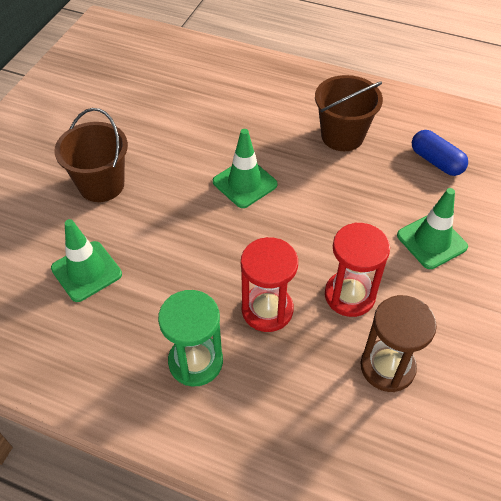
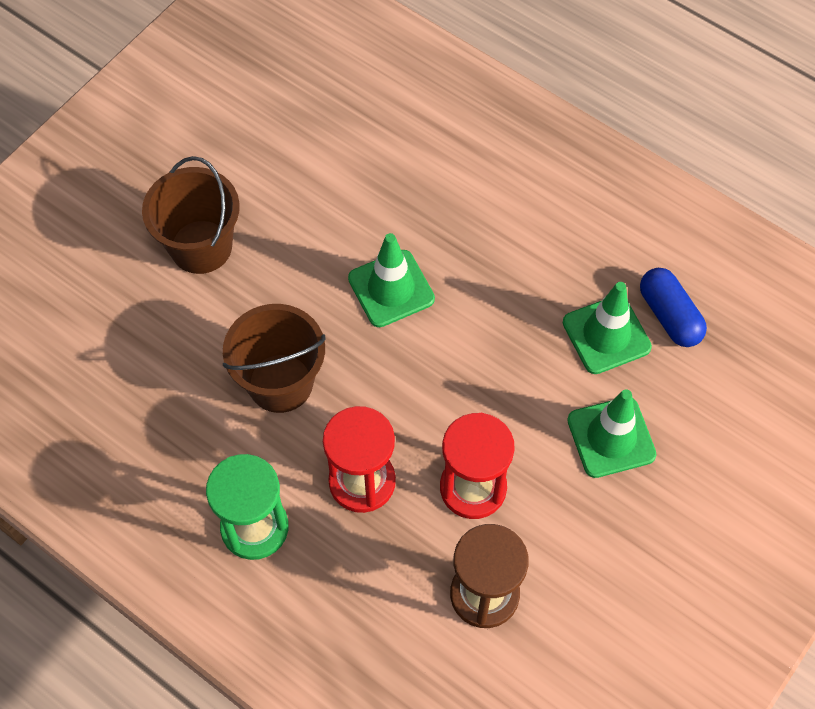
camera: 15 degrees right, 10 degrees up
green traffic cone [51,219,122,302] -> green traffic cone moved to [563,282,652,374]
brown bucket [315,75,383,151] -> brown bucket moved to [223,304,326,413]

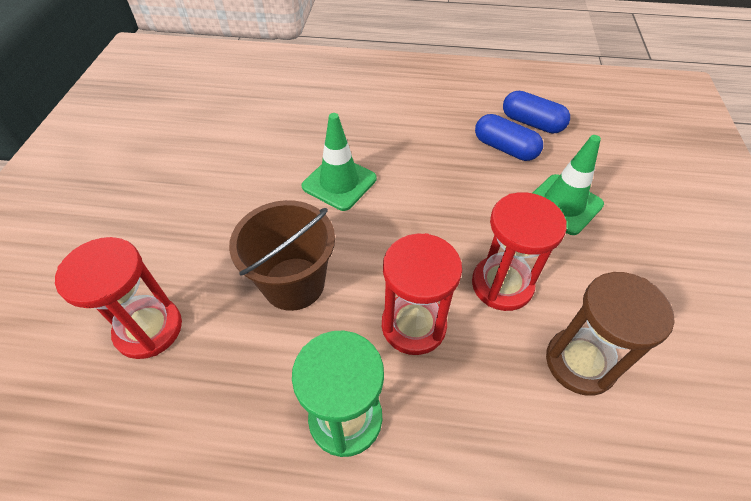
camera: 30 degrees left, 10 degrees down
brown bucket [142,156,240,274] -> none
green traffic cone [563,282,652,374] -> blue capsule [475,114,543,161]
none -> red hourglass [55,237,182,359]

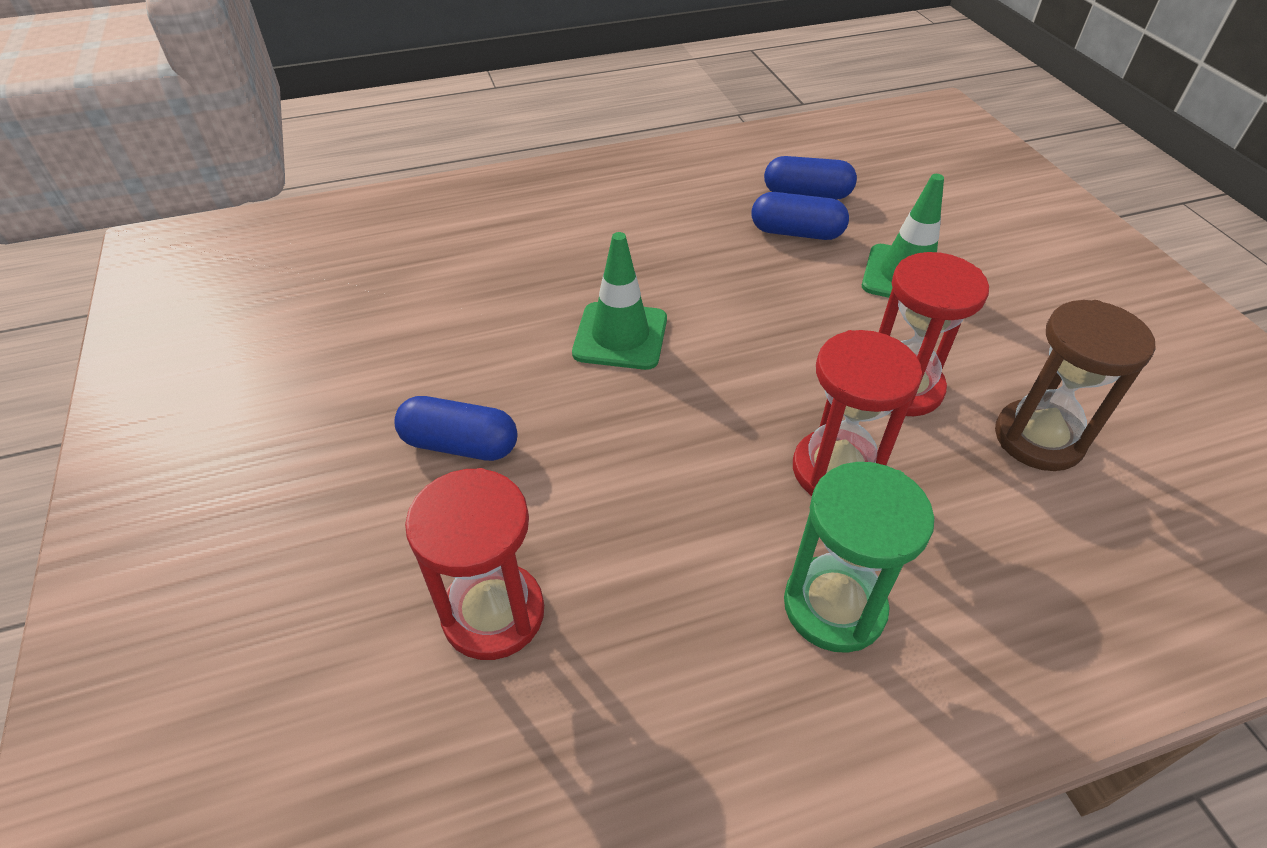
camera: 25 degrees left, 5 degrees down
brown bucket [229,200,335,311] -> none
none -> blue capsule [395,396,517,461]

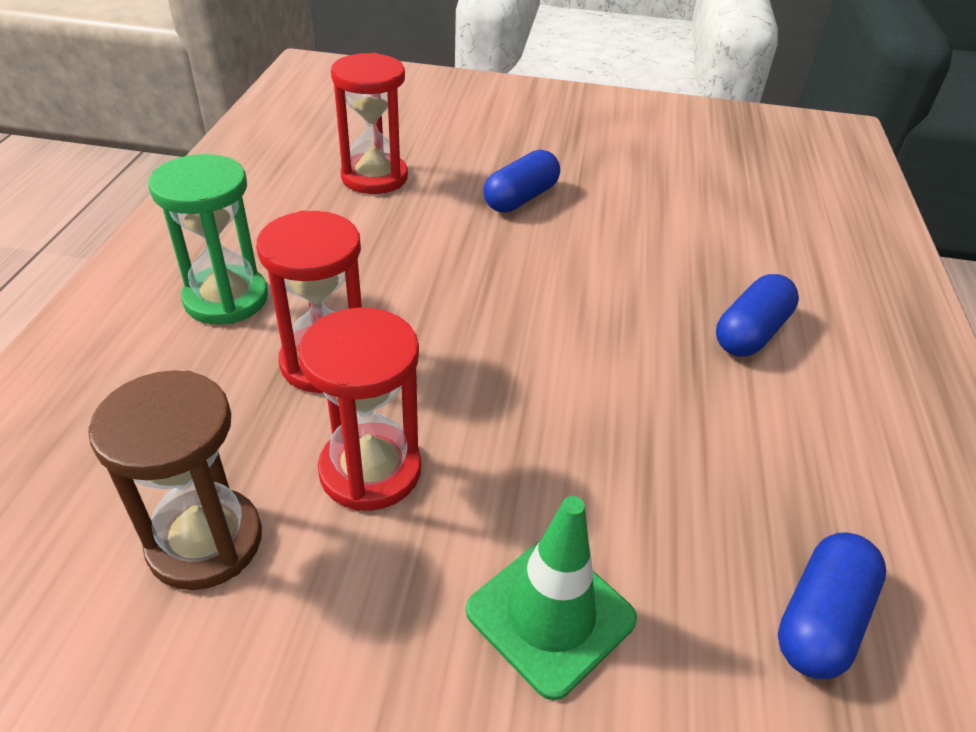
camera: 115 degrees right, 5 degrees down
green traffic cone [572,232,667,370] -> none
blue capsule [752,192,849,240] -> blue capsule moved to [716,274,799,357]

